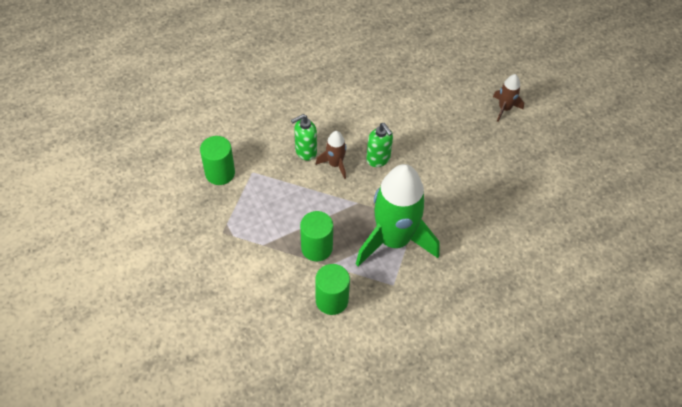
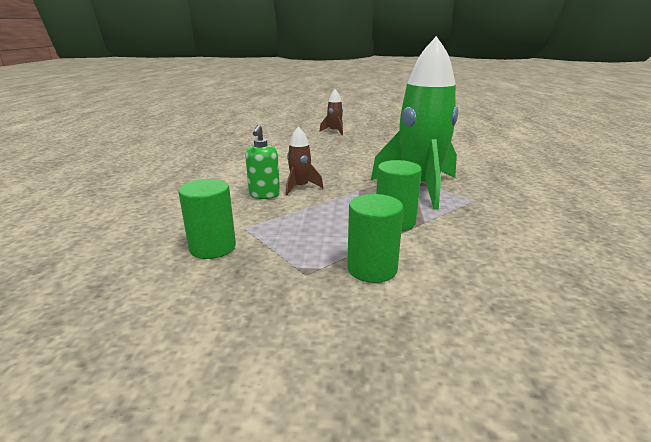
camera: 55 degrees left, 30 degrees down
green cylinder [315,264,350,315] -> green cylinder moved to [347,194,403,283]
green soap dispenser [366,123,393,167] -> none

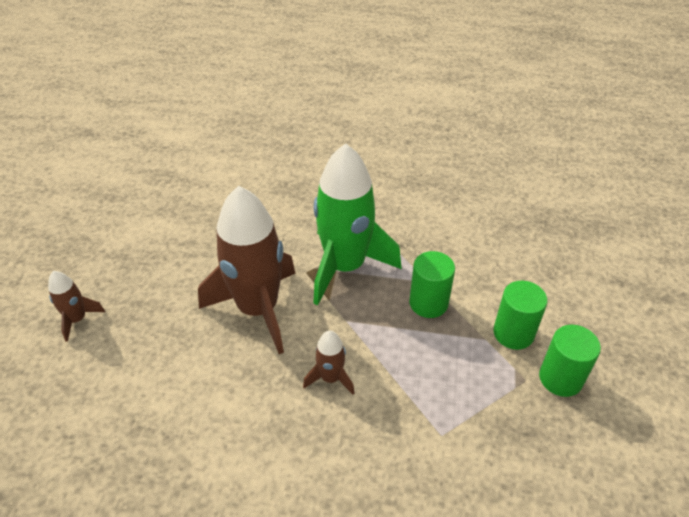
camera: 85 degrees left, 20 degrees up
green cylinder [178,179,236,259] -> green cylinder moved to [539,325,601,397]
green soap dispenser [245,125,280,199] -> none
none -> brown rocket [198,186,296,354]

